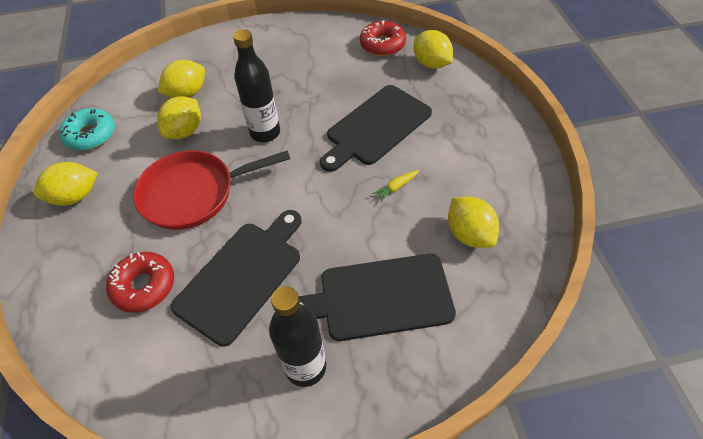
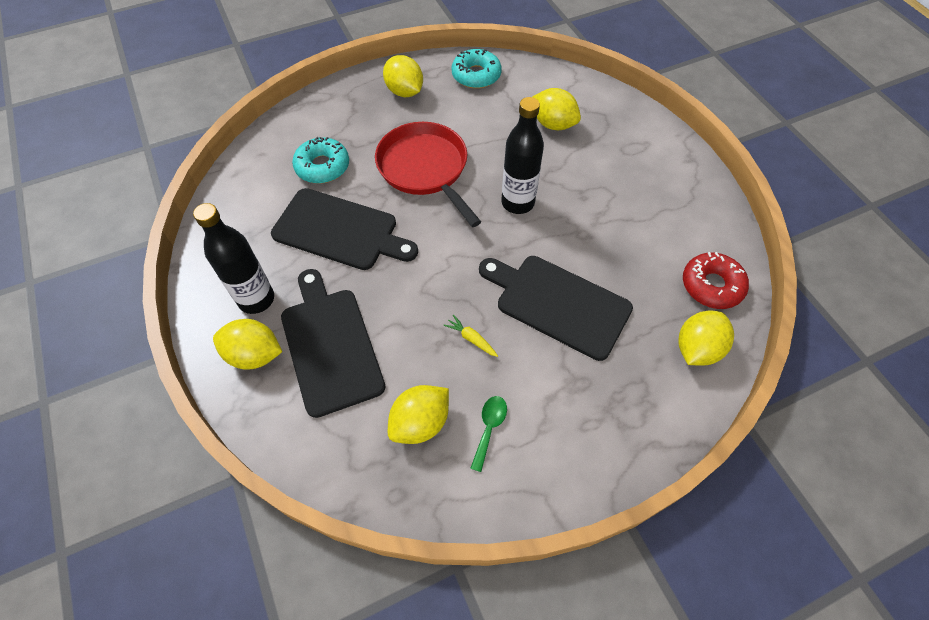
camera: 75 degrees right, 5 degrees up
red donut [106,252,174,313] -> turquoise donut [292,137,349,183]
yellow lemon [157,96,201,139] -> yellow lemon moved to [213,319,282,370]
none -> green spoon [470,396,507,472]

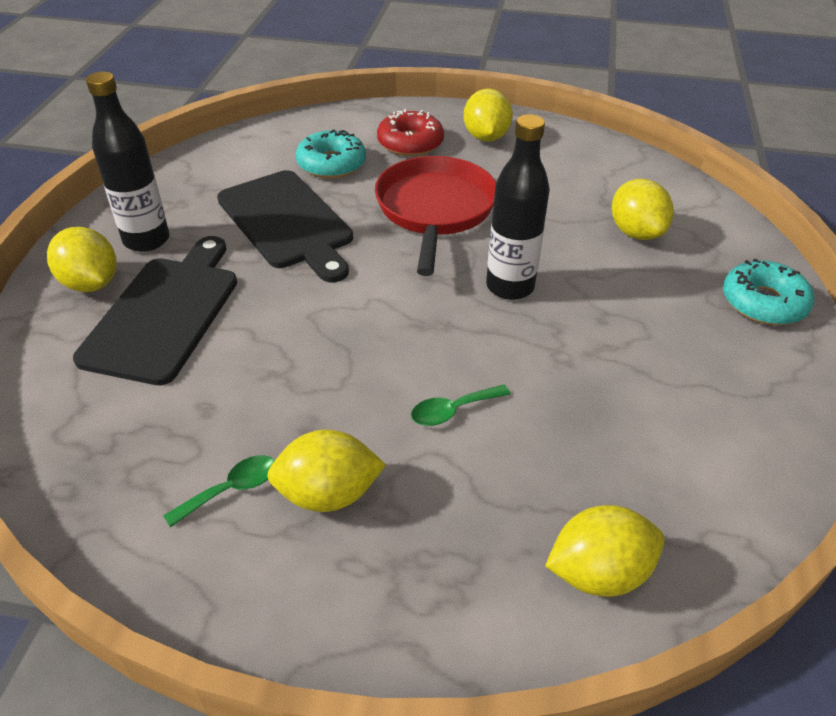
camera: 35 degrees right, 15 degrees down
yellow lemon [388,385,449,444] -> yellow lemon moved to [267,430,386,512]
yellow carrot [444,314,498,357] -> none
turquoise donut [452,49,502,89] -> turquoise donut moved to [723,259,814,325]
black cutting board [479,256,633,361] -> green spoon [411,385,511,426]
red donut [683,252,749,309] -> red donut moved to [377,109,444,156]

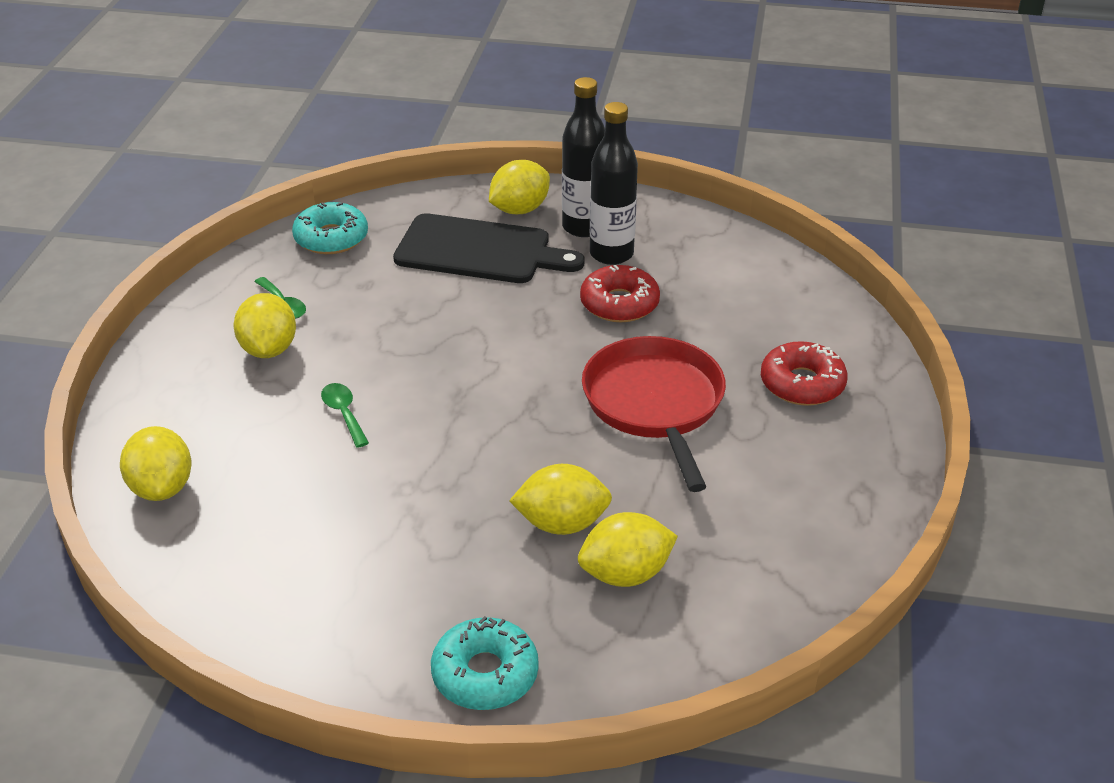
camera: 90 degrees right, 5 degrees down
black cutting board [217,170,353,282] -> red donut [580,265,660,322]
turquoise donut [296,129,366,178] -> turquoise donut moved to [292,202,368,254]
red pan [375,156,496,276] -> red pan turned 105 degrees counterclockwise [582,336,726,492]
yellow lemon [464,88,513,142] -> yellow lemon moved to [509,464,612,535]
black bottle [486,114,550,300] -> black bottle moved to [590,102,638,265]

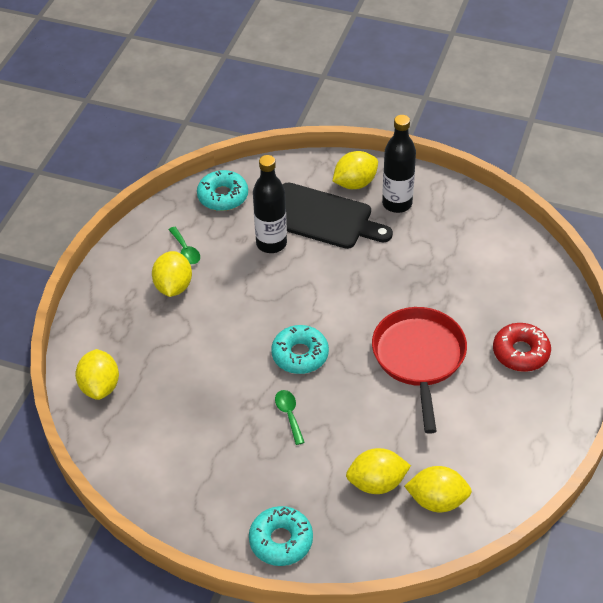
camera: 10 degrees right, 10 degrees up
green spoon [321,383,369,448] -> green spoon moved to [275,390,305,445]
yellow lemon [509,464,612,535] -> yellow lemon moved to [404,466,472,512]
red donut [580,265,660,322] -> none
black bottle [590,102,638,265] -> black bottle moved to [253,155,287,253]
none -> turquoise donut [271,325,329,374]

